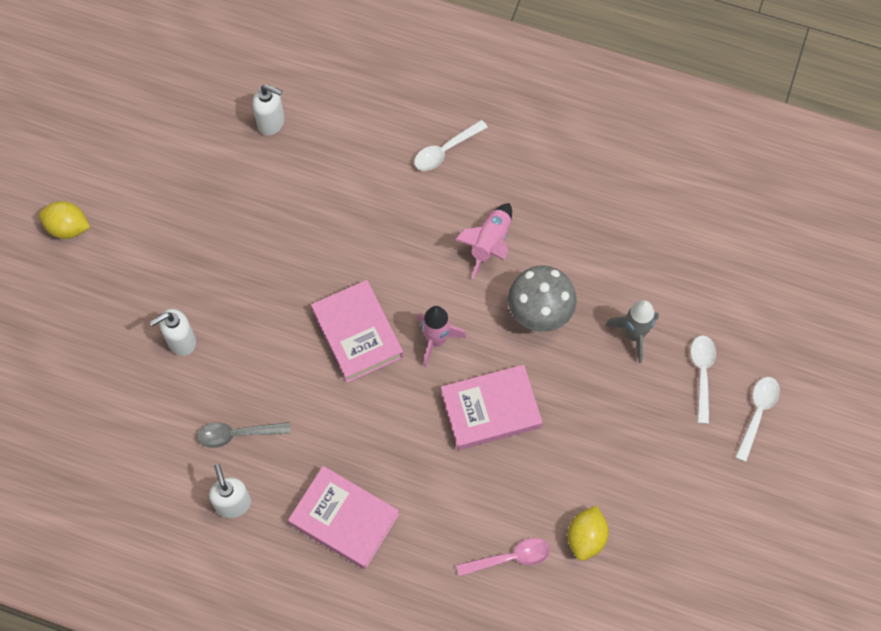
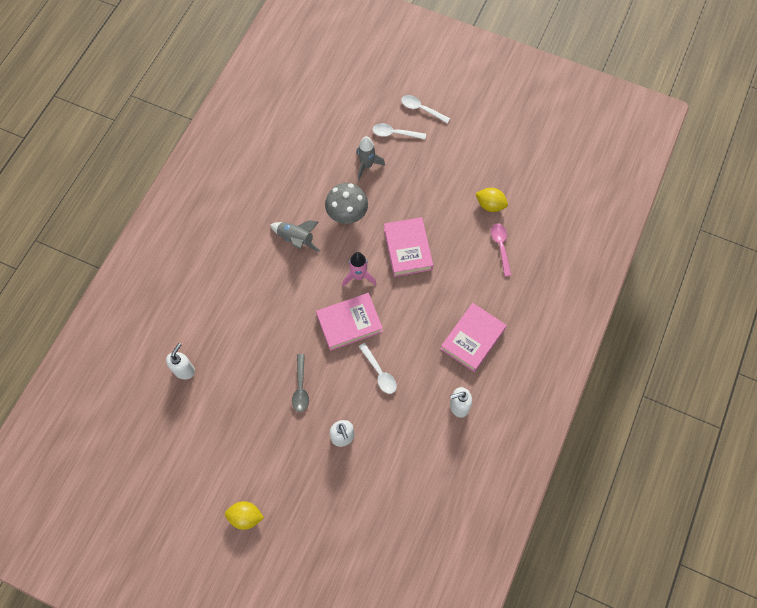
camera: 85 degrees left, 0 degrees up
yellow lemon [39,201,90,239] -> yellow lemon turned 75 degrees clockwise [225,501,264,530]
grey spoon [197,422,290,448] -> grey spoon moved to [292,354,309,412]
white spoon [414,120,488,171] -> white spoon moved to [359,343,397,394]
pink rocket [455,203,512,279] -> grey rocket [270,220,320,252]

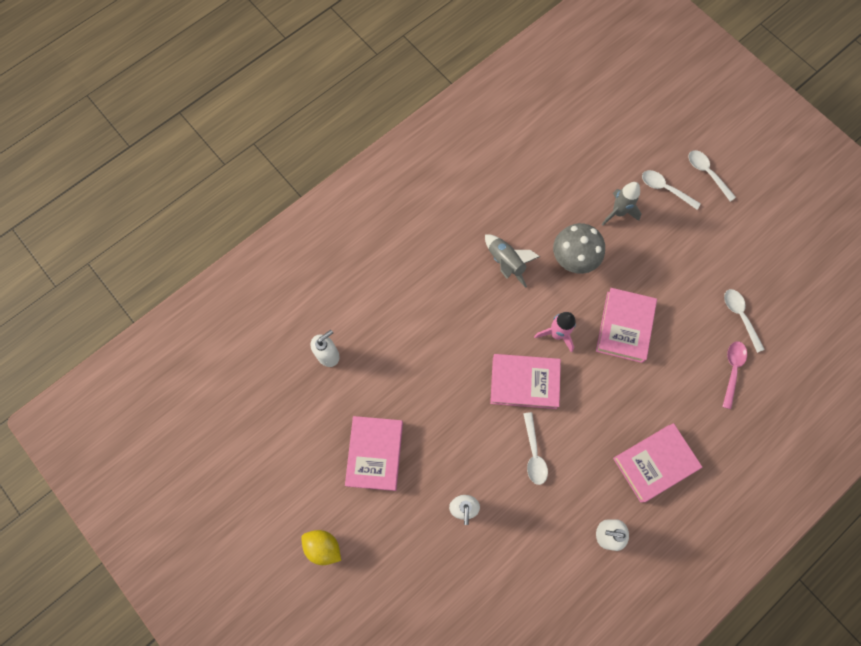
camera: 25 degrees right, 5 degrees up
grey spoon [292,354,309,412] -> none
yellow lemon [475,188,508,212] -> white spoon [724,289,765,353]
none -> pink book [345,416,403,491]

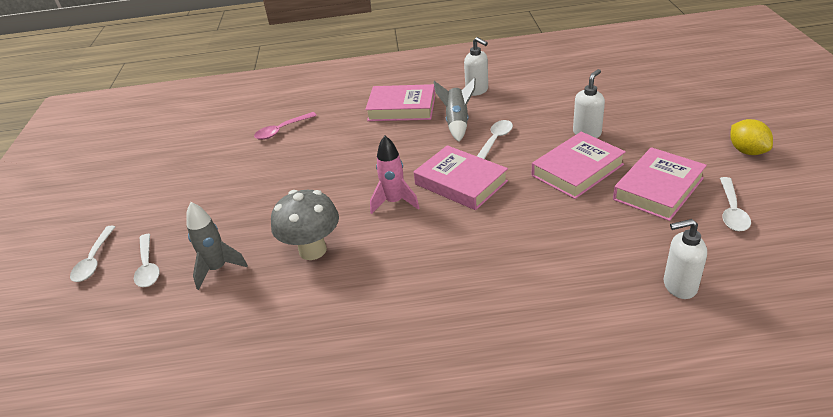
camera: 140 degrees left, 35 degrees down
grey rocket [485,235,540,288] -> grey rocket moved to [434,77,476,142]
pink book [596,288,657,363] -> pink book moved to [532,132,626,199]
white spoon [724,289,765,353] -> white spoon moved to [720,177,751,231]

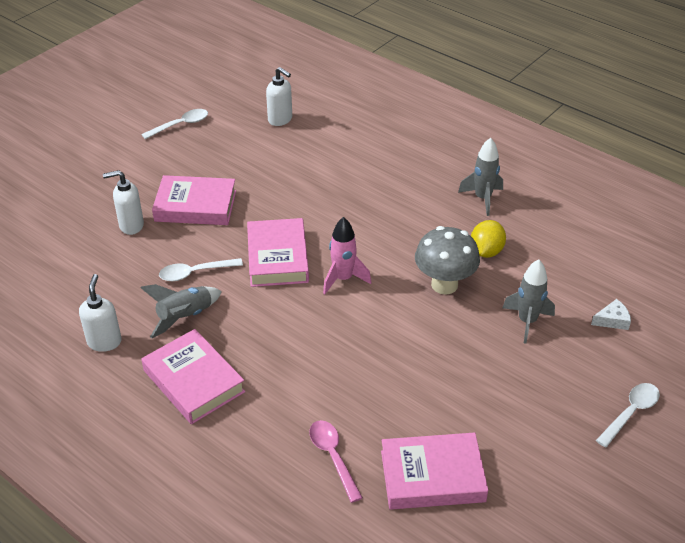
camera: 140 degrees left, 5 degrees up
white spoon [134,234,160,287] -> none
pink spoon [254,112,317,140] -> pink spoon turned 120 degrees counterclockwise [309,420,363,503]
pink book [613,147,707,221] -> pink book moved to [381,432,488,510]
yellow lemon [730,119,773,155] -> yellow lemon moved to [471,220,506,258]
none -> grey rocket [458,138,503,216]
none -> white cheese [591,299,631,330]

